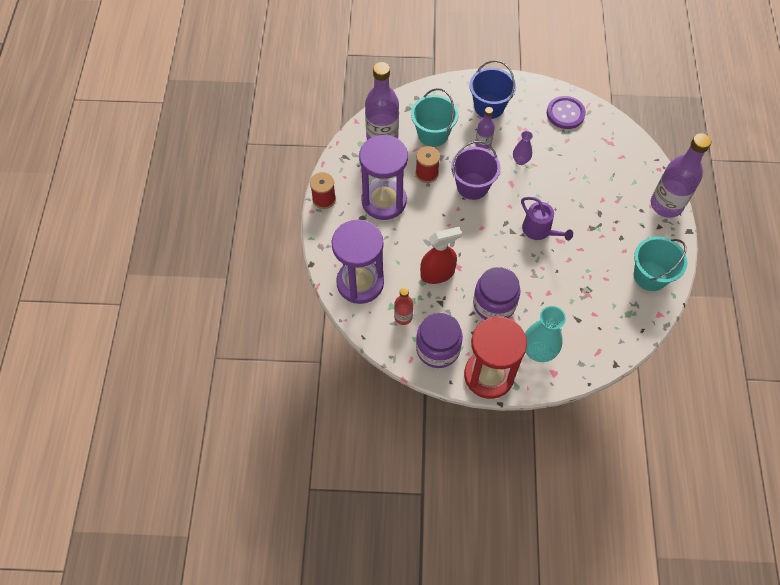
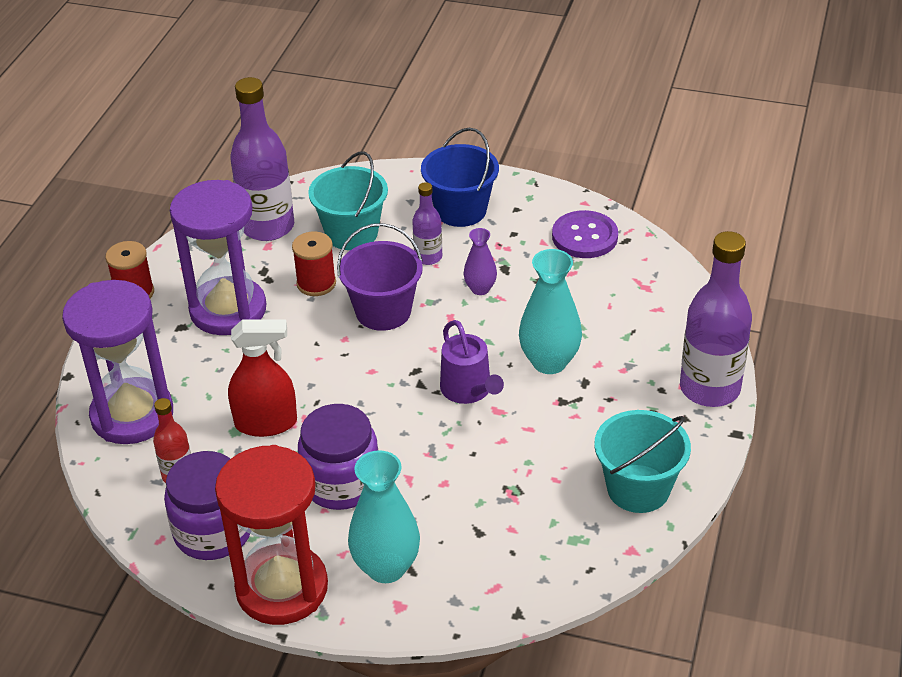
camera: 15 degrees right, 20 degrees down
none -> turquoise vase [519,249,582,374]

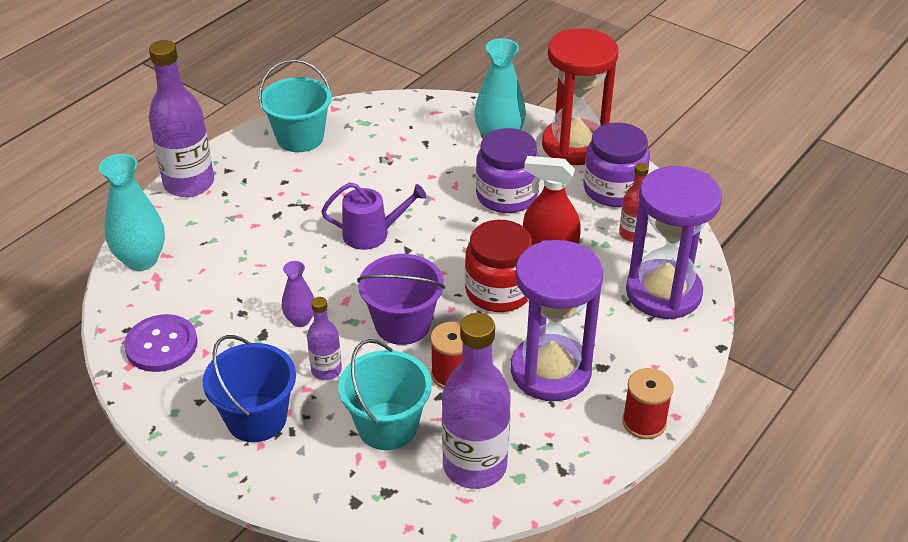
camera: 160 degrees left, 0 degrees up
purple watering can [440,320,504,404] -> purple watering can turned 90 degrees clockwise [321,183,427,250]
turquoise vase [519,249,582,374] -> turquoise vase moved to [99,154,165,271]
none -> red jar [465,220,532,312]

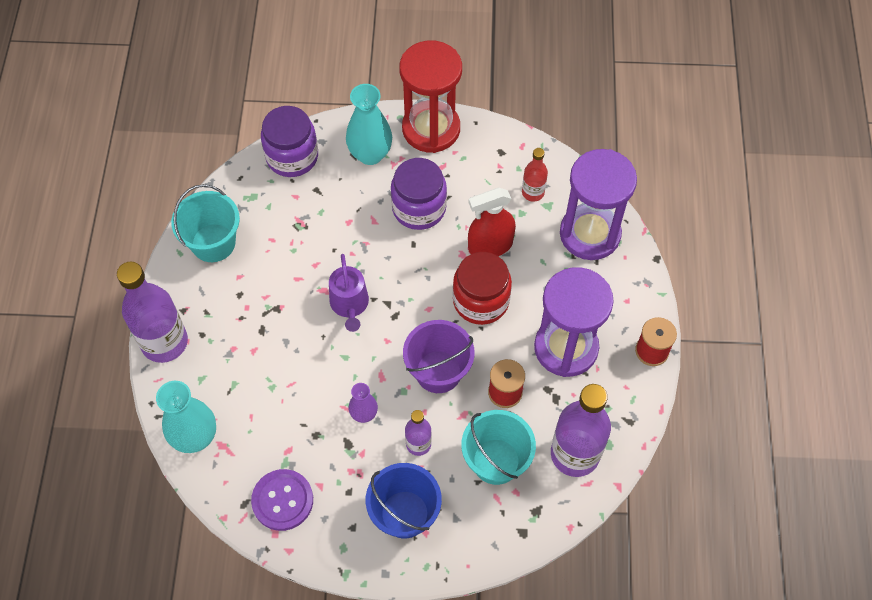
camera: 35 degrees left, 20 degrees up
purple watering can [321,183,427,250] -> purple watering can turned 120 degrees clockwise [329,254,369,332]
purple jar [583,122,650,207] -> purple jar moved to [261,106,318,177]

